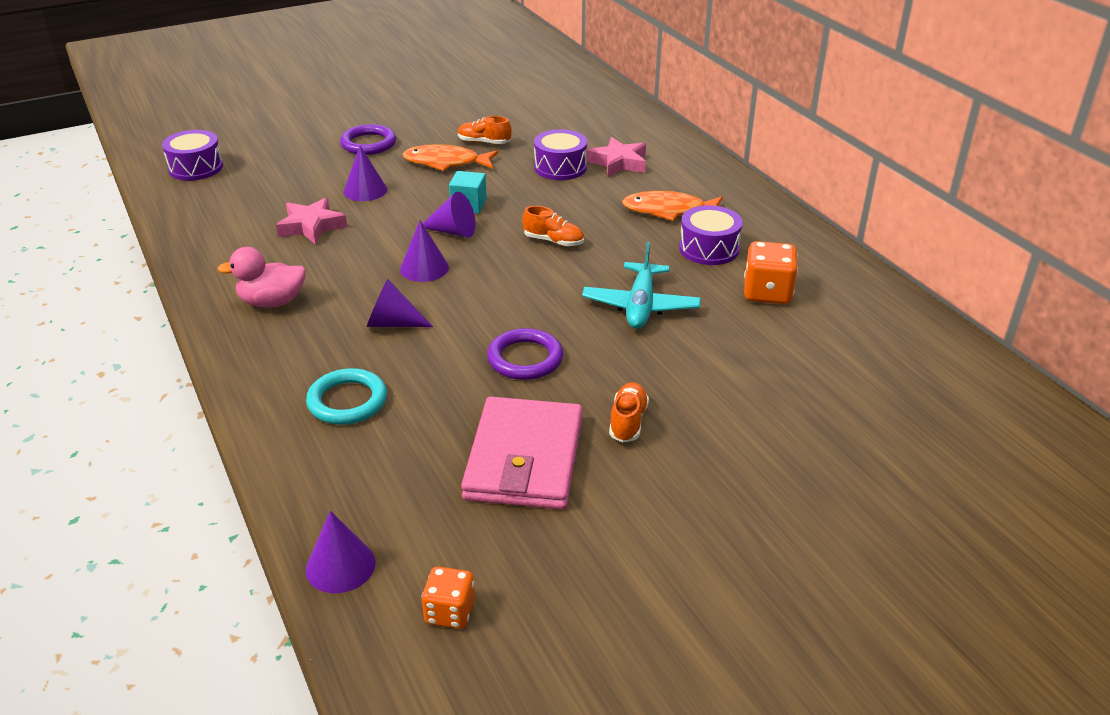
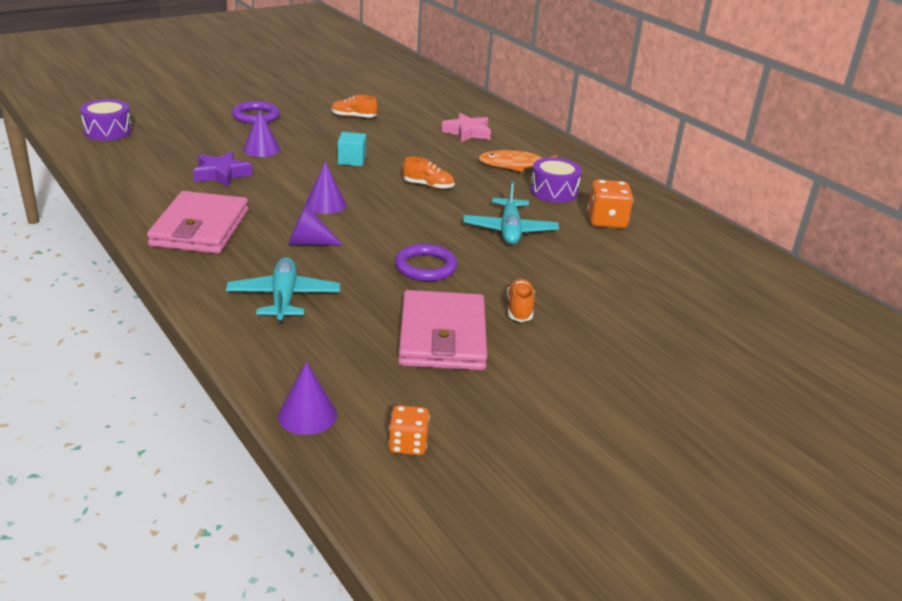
camera: 10 degrees left, 5 degrees down
pink duck [217,247,306,307] -> pink wallet [147,191,248,254]
pink star [276,198,347,245] -> purple star [193,152,253,187]
turquoise ring [306,368,387,425] -> turquoise plane [226,257,340,324]
orange fish [403,144,498,171] -> none
purple cone [423,192,476,238] -> none
purple drum [534,129,587,180] -> none

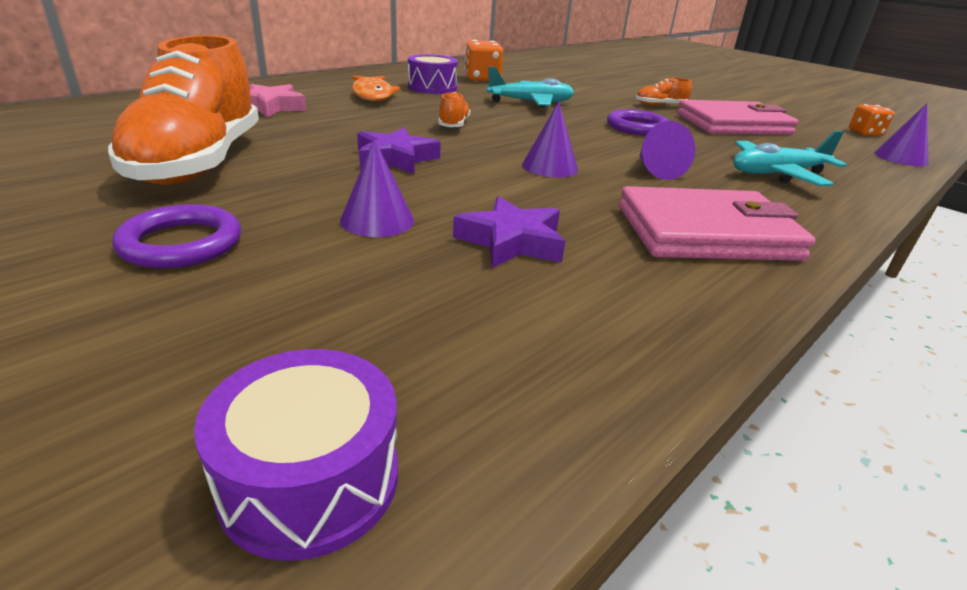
camera: 100 degrees left, 0 degrees up
orange shoe [331,95,378,118] -> orange shoe [108,35,259,185], size x2.50
turquoise cube [338,132,366,166] -> purple star [357,127,441,174]

